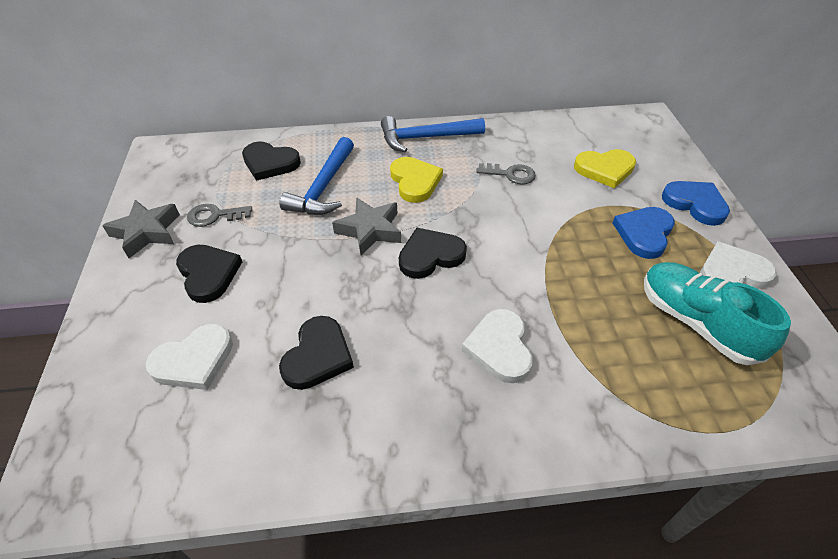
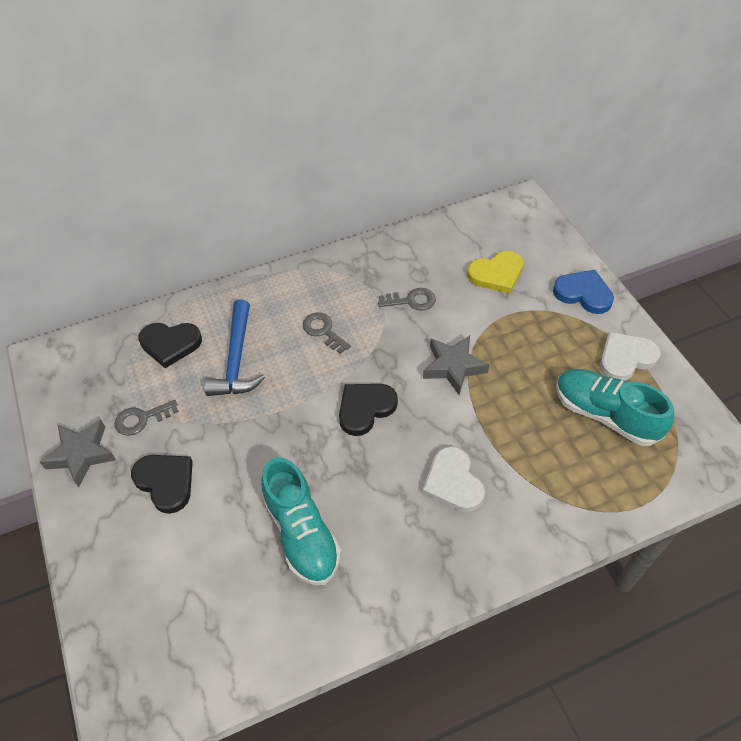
camera: 15 degrees left, 5 degrees up
white heart [146,324,233,390] -> none
black heart [279,316,354,390] -> turquoise shoe [261,457,341,585]
grey star [332,197,401,256] -> grey star moved to [423,336,489,395]
blue hammer [381,116,485,152] -> none
yellow heart [390,157,443,203] -> grey key [303,312,351,354]
blue heart [613,207,675,259] -> none

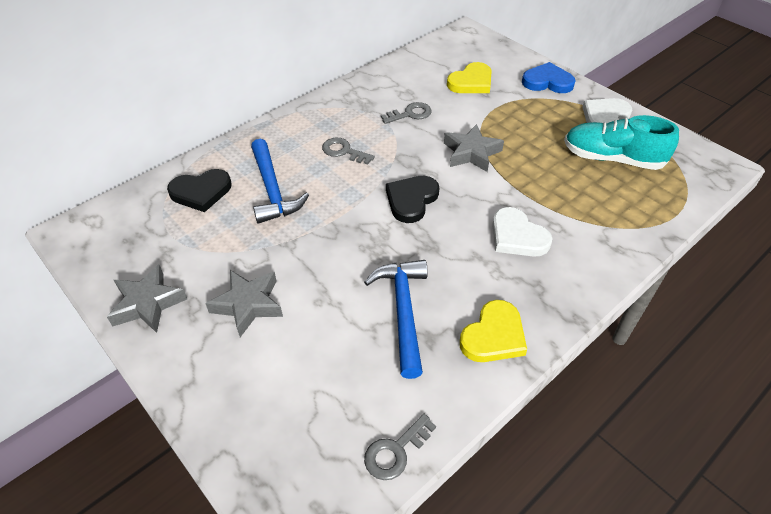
camera: 20 degrees left, 5 degrees down
grey key [115,400,179,436] -> grey key moved to [364,414,436,480]
black heart [131,455,193,514] -> grey star [205,270,283,337]
turquoise shoe [261,457,341,585] -> blue hammer [364,260,428,379]
none -> yellow heart [460,300,527,362]

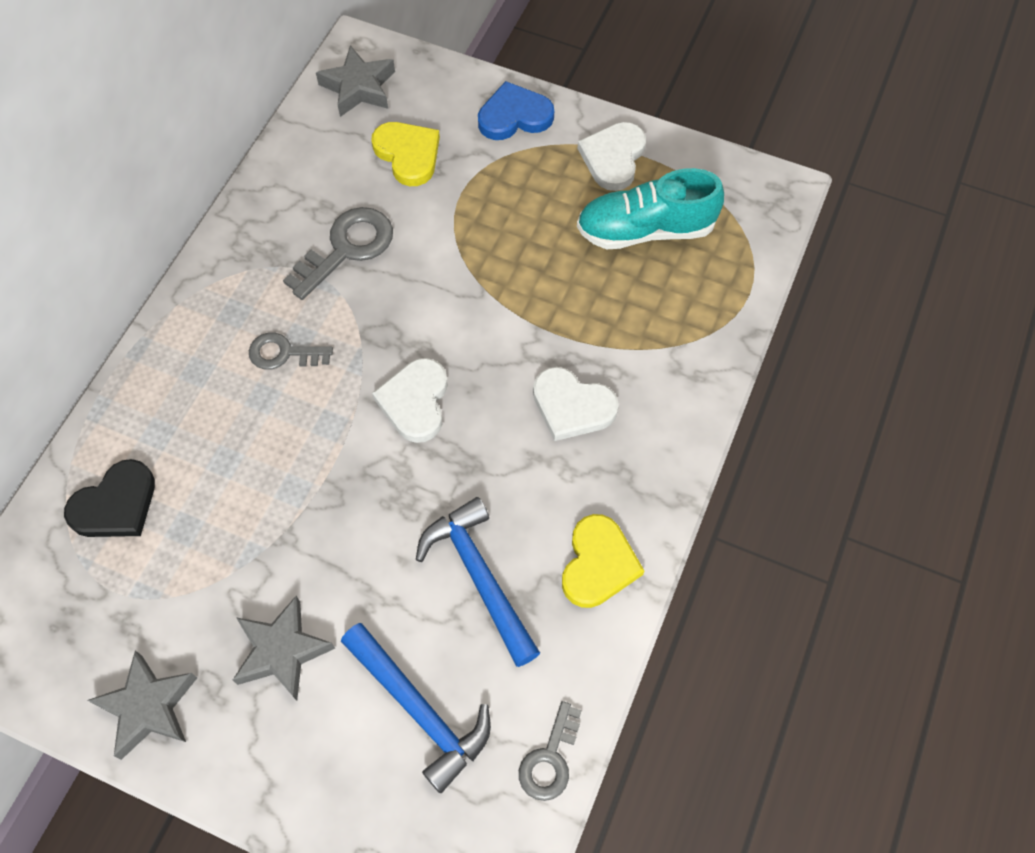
camera: 25 degrees left, 15 degrees up
blue hammer [251,139,309,224] -> blue hammer moved to [341,623,491,794]
grey key [381,102,432,124] -> grey key [283,207,393,300], size x1.57
black heart [386,176,439,223] -> white heart [372,358,448,443]
grey star [444,124,504,172] -> grey star moved to [316,45,395,117]
yellow heart [447,62,492,93] -> yellow heart turned 60 degrees counterclockwise [372,122,440,186]

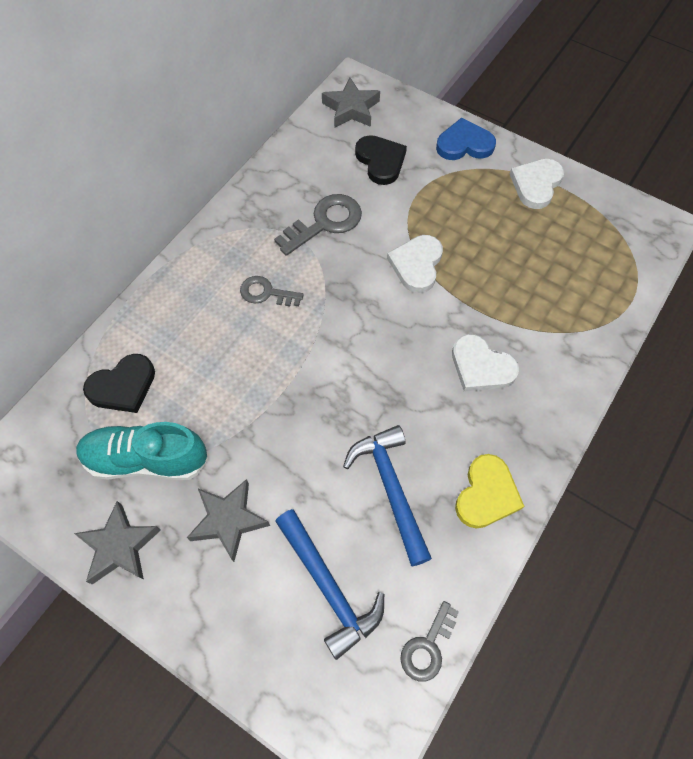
camera: 10 degrees right, 0 degrees up
yellow heart [372,122,440,186] -> black heart [355,135,407,185]
white heart [372,358,448,443] -> white heart moved to [387,235,443,293]
turquoise shoe [577,168,724,249] -> turquoise shoe moved to [76,422,208,480]

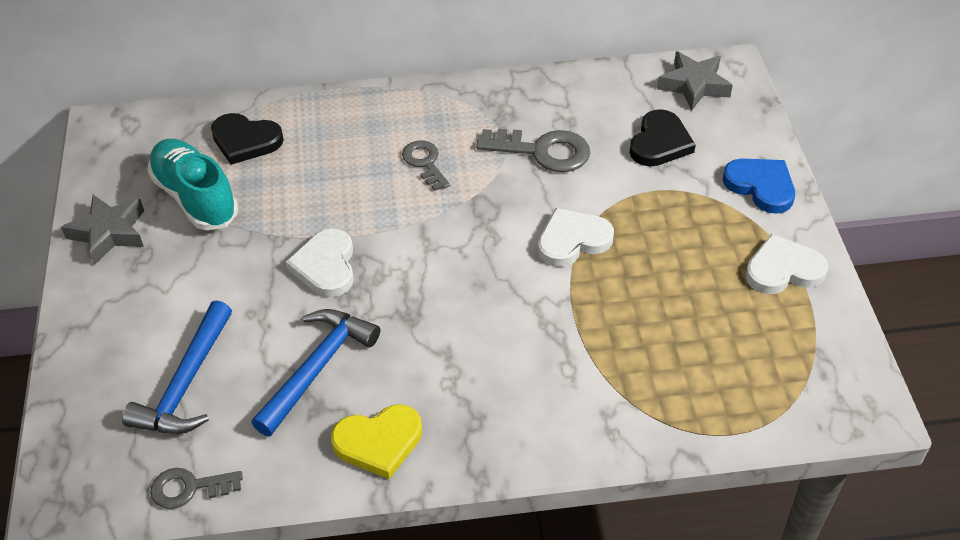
camera: 50 degrees right, 15 degrees down
grey star [187,479,270,562] -> none
white heart [452,334,519,392] -> white heart moved to [286,228,354,297]

